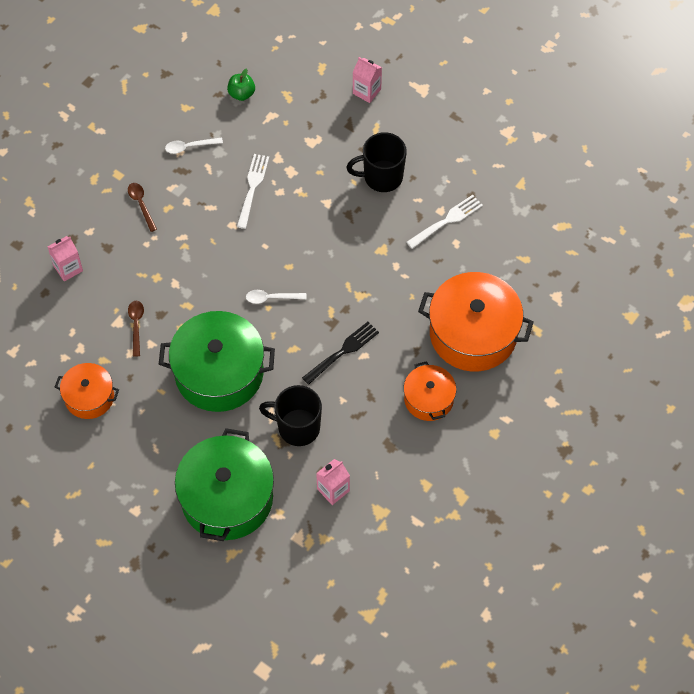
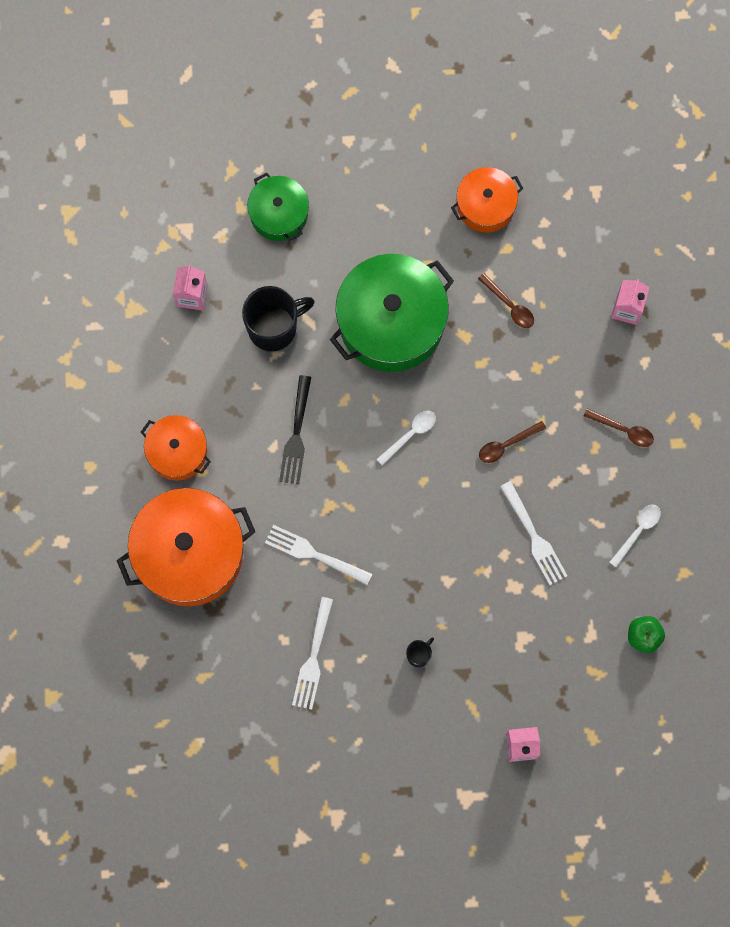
camera: 140 degrees right, 15 degrees up
green pot [175,428,274,541] -> green pot [247,172,309,241], size x0.56
black mug [346,132,407,192] -> black mug [406,637,434,667], size x0.46
none -> white fork [265,525,372,585]
none -> brown spoon [479,421,546,463]

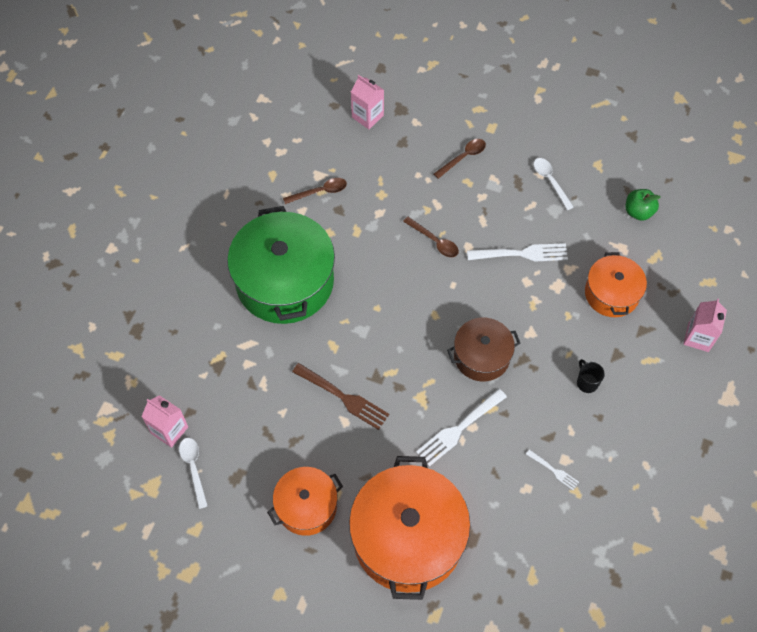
camera: 65 degrees left, 15 degrees down
black mug [242,286,315,351] -> none
green pot [247,172,309,241] -> none
black fork [279,375,311,484] -> brown fork [292,363,389,430]
white fork [292,597,333,710] -> white fork [526,449,579,490], size x0.53
white spoon [376,411,436,466] -> white spoon moved to [179,438,208,509]
orange pot [451,167,524,232] -> orange pot moved to [585,252,647,317]
brown spoon [479,421,546,463] -> brown spoon turned 45 degrees counterclockwise [403,217,459,257]
none -> brown pot [447,318,521,381]

